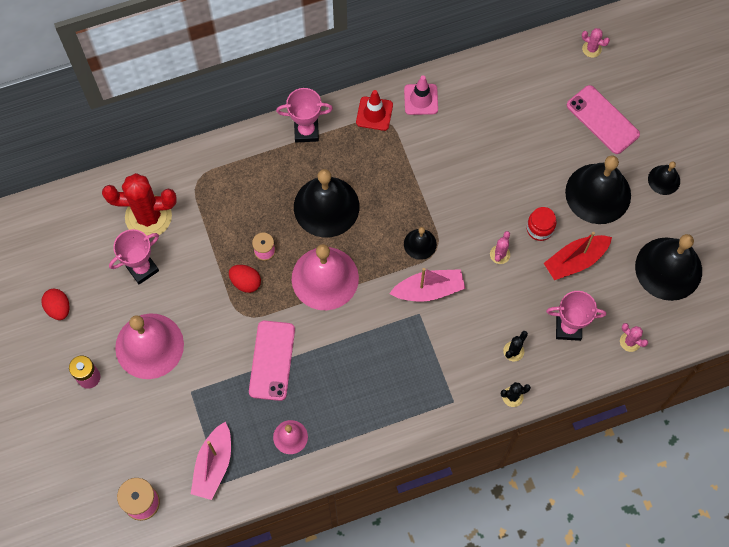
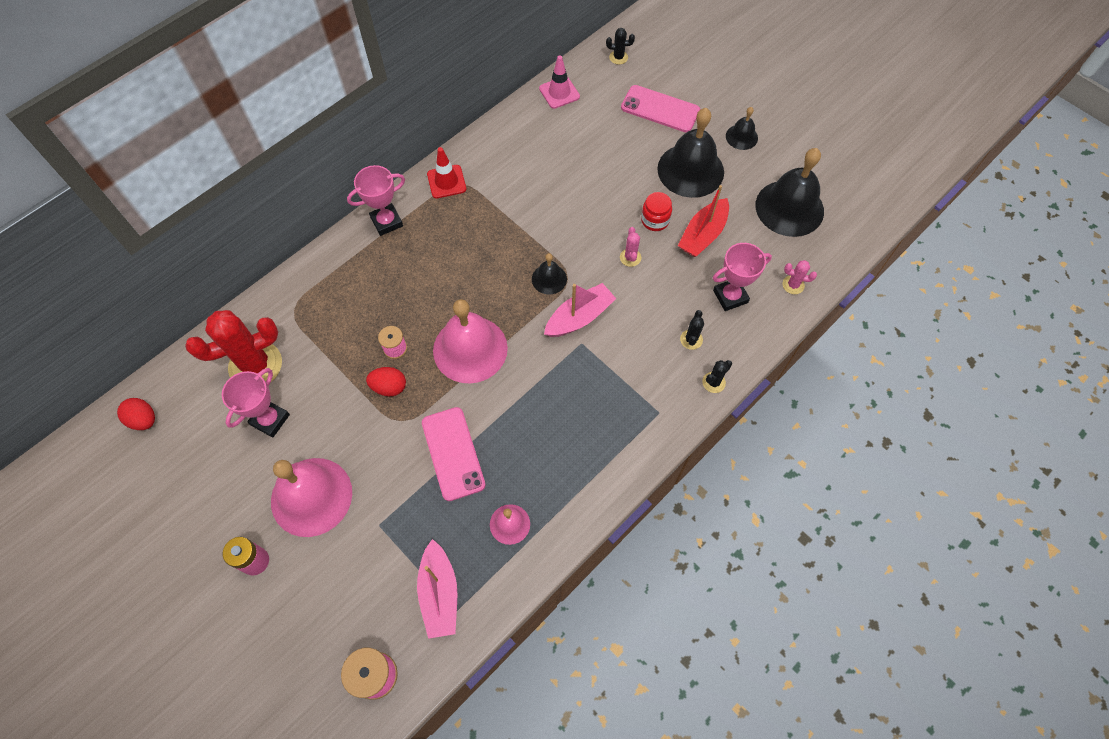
camera: 25 degrees left, 5 degrees down
red egg [41,289,69,320] -> red egg moved to [117,398,155,430]
black bell [294,169,359,238] -> none
pink traffic cone [404,75,438,115] -> pink traffic cone moved to [539,55,580,109]
pink cactus [582,28,610,58] -> black cactus [606,28,635,65]

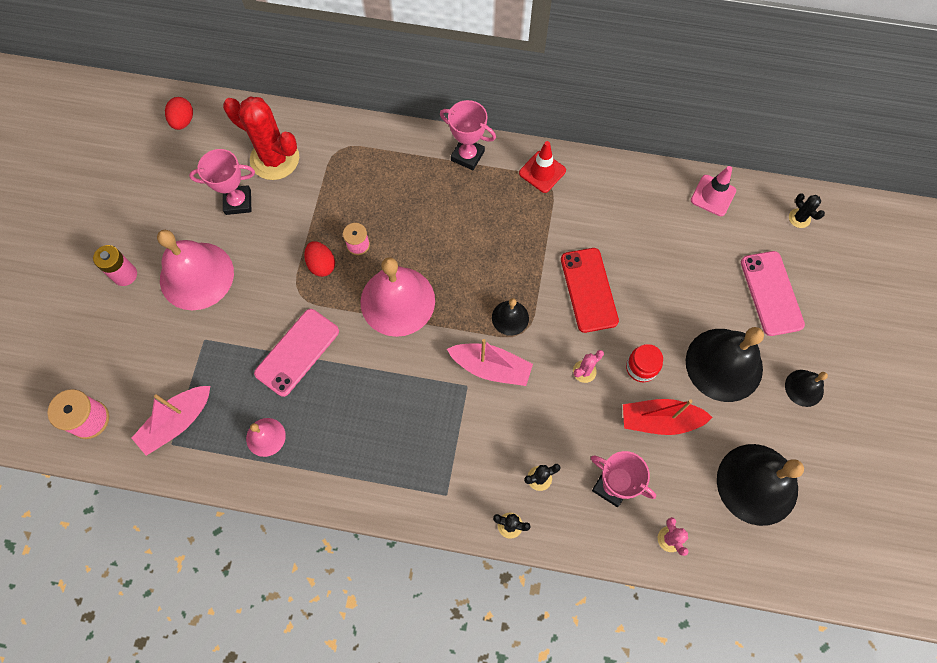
camera: 55 degrees right, 5 degrees up
none -> red phone [561,248,619,333]

